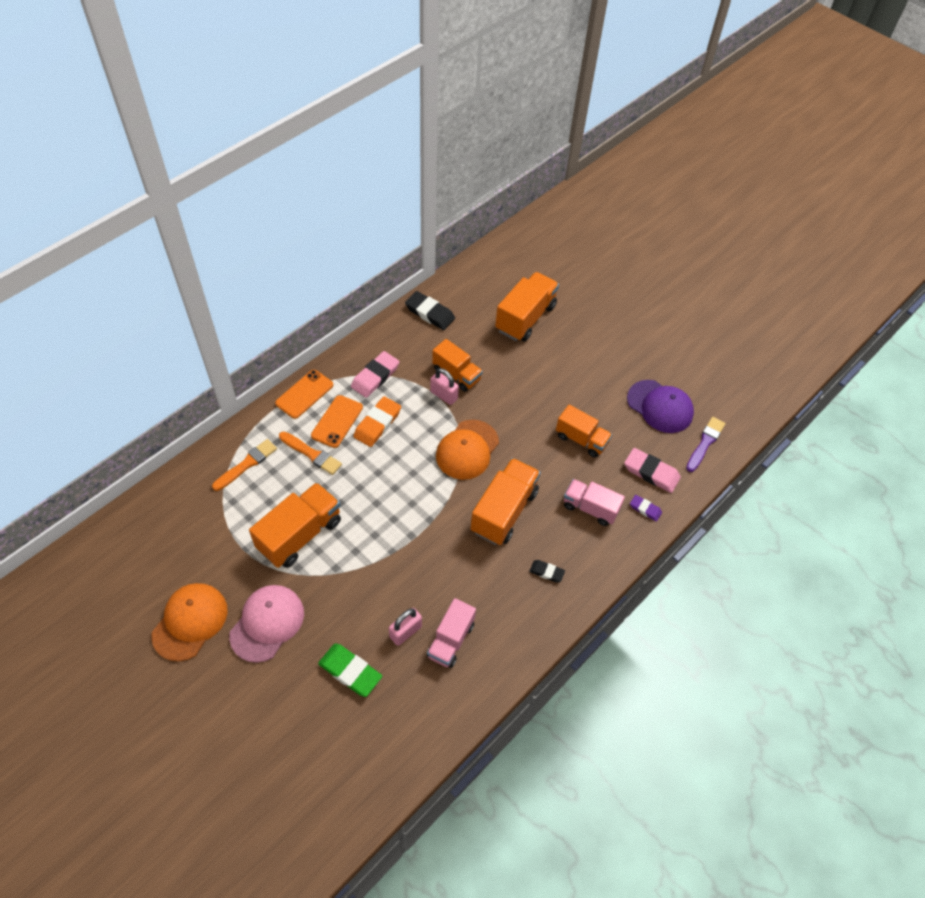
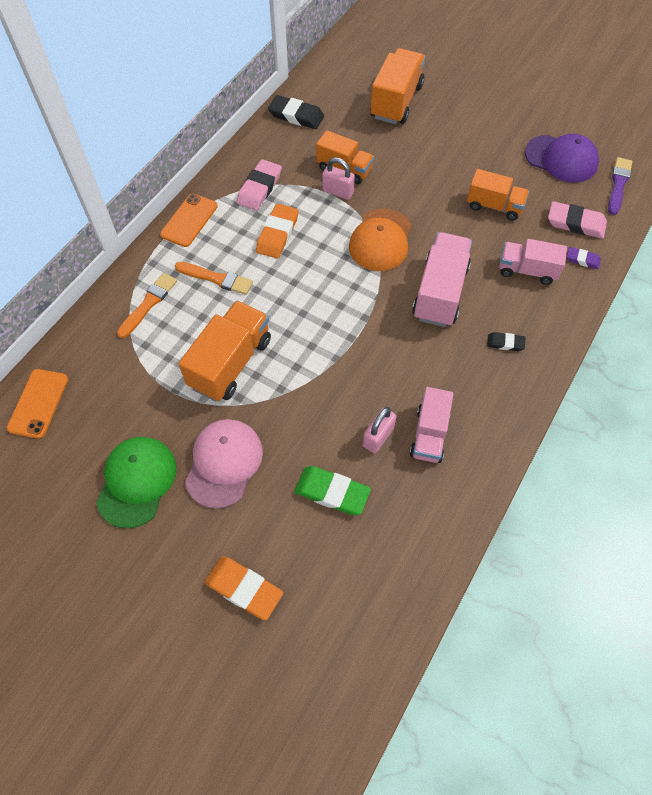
camera: 10 degrees left, 5 degrees up
orange cap [151,583,228,661] -> green cap [96,437,177,528]
orange phone [311,395,363,448] -> orange phone moved to [7,369,68,439]
orange truck [471,458,541,545] -> pink truck [412,232,472,327]
none -> orange eraser [204,556,283,620]

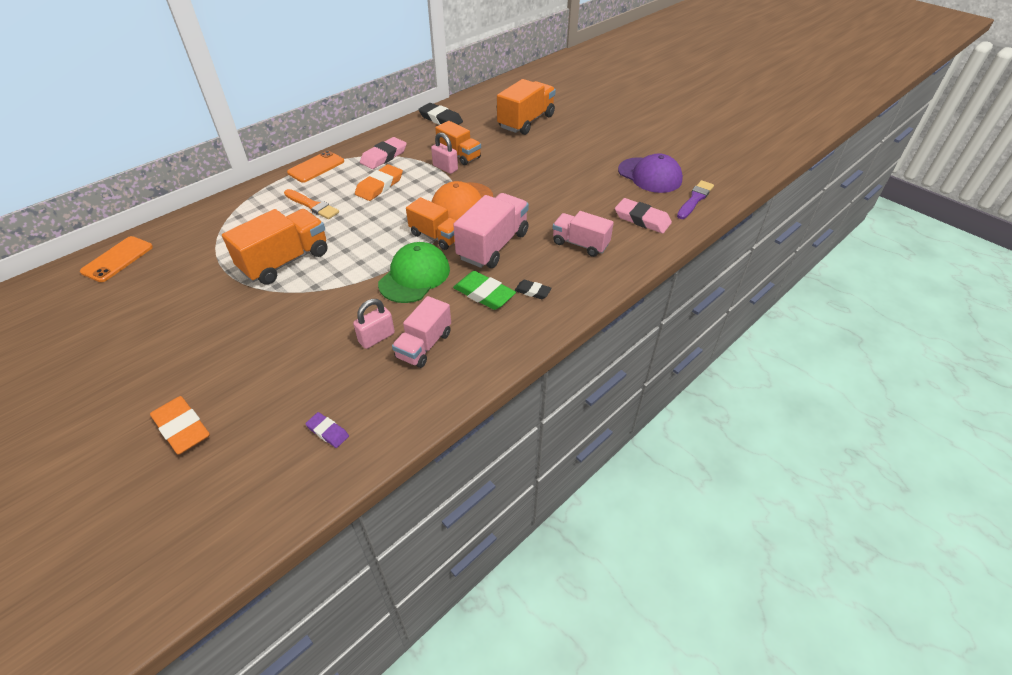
camera: 15 degrees right, 15 degrees down
green cap [96,437,177,528] -> green cap moved to [378,242,450,303]
orange brush [117,273,177,338] -> none
pink cap [185,419,263,509] -> none
green eraser [294,466,371,515] -> green eraser moved to [453,271,516,310]
orange truck [467,169,529,221] -> orange truck moved to [406,197,457,250]
purple eraser [567,247,601,269] -> purple eraser moved to [305,412,349,448]

